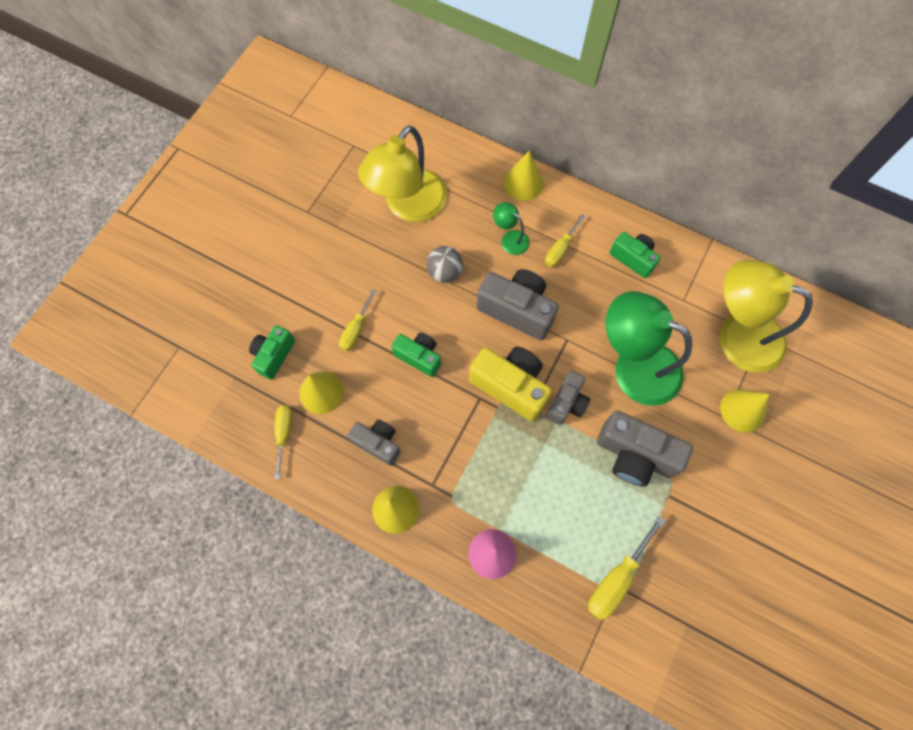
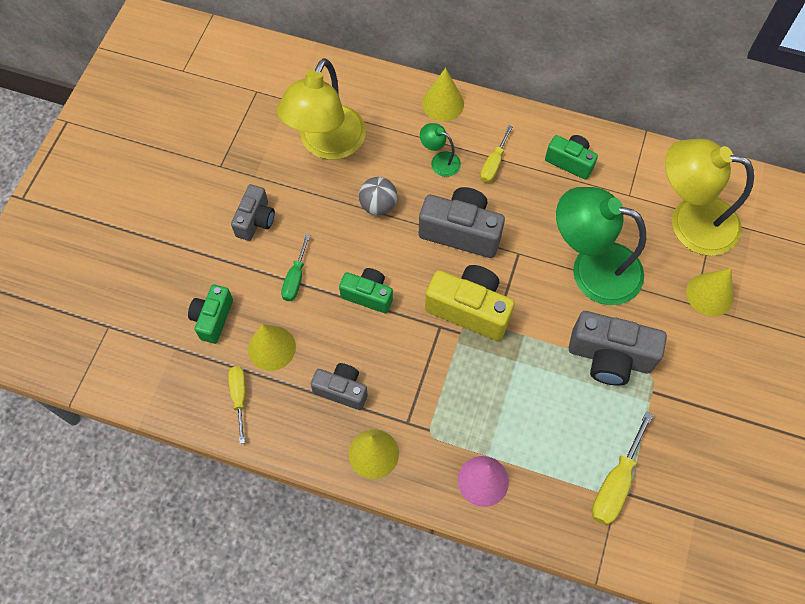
camera: 10 degrees left, 5 degrees down
yellow screwdriver [339,289,376,351] -> green screwdriver [281,234,310,301]
grey camera [546,370,590,425] -> grey camera moved to [231,184,275,241]

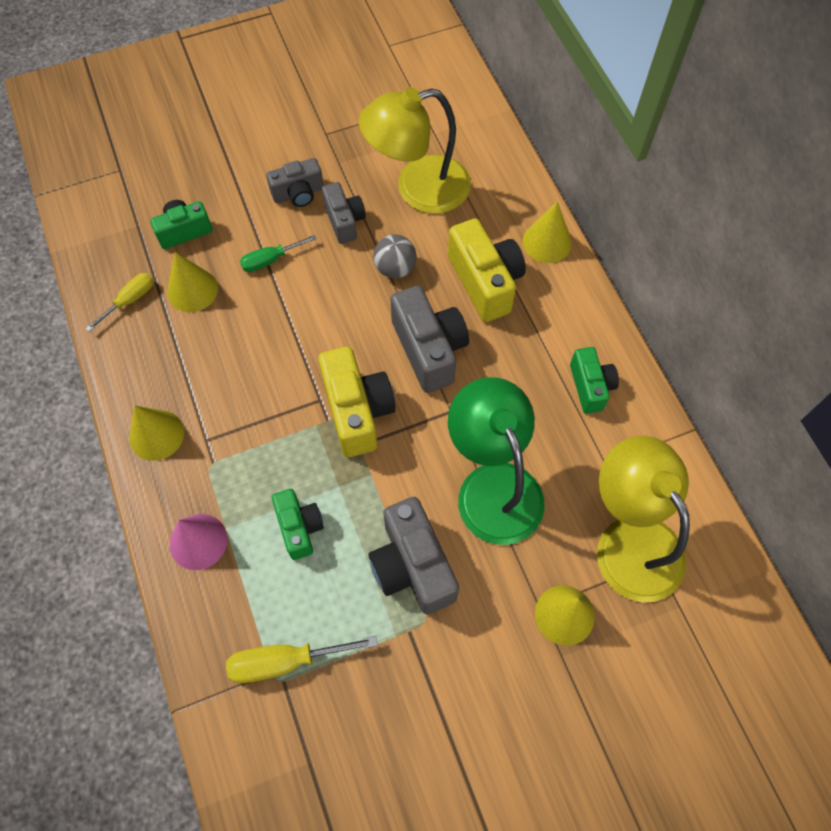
camera: 50 degrees right, 0 degrees up
grey camera [311,363,368,410] -> grey camera moved to [322,182,366,244]
green camera [339,268,393,313] -> green camera moved to [272,489,324,560]
green lamp [420,123,461,177] -> yellow camera [448,218,526,322]
yellow screwdriver [480,125,513,183] -> none

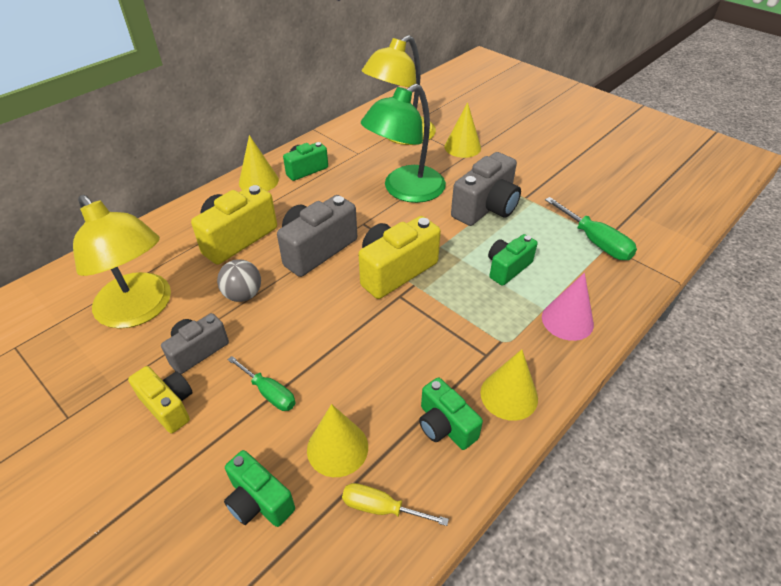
camera: 115 degrees left, 20 degrees down
yellow screwdriver [226,636,378,683] -> green screwdriver [545,197,637,260]
grey camera [266,158,324,207] -> yellow camera [128,366,193,433]
yellow cone [523,202,572,263] -> yellow cone moved to [239,135,279,191]
none -> green camera [419,377,483,450]

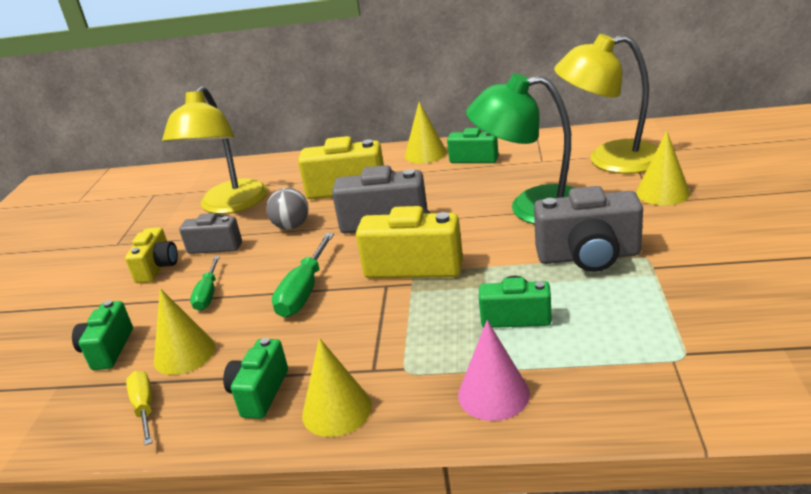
camera: 55 degrees right, 15 degrees down
green screwdriver [545,197,637,260] -> green screwdriver moved to [272,233,334,317]

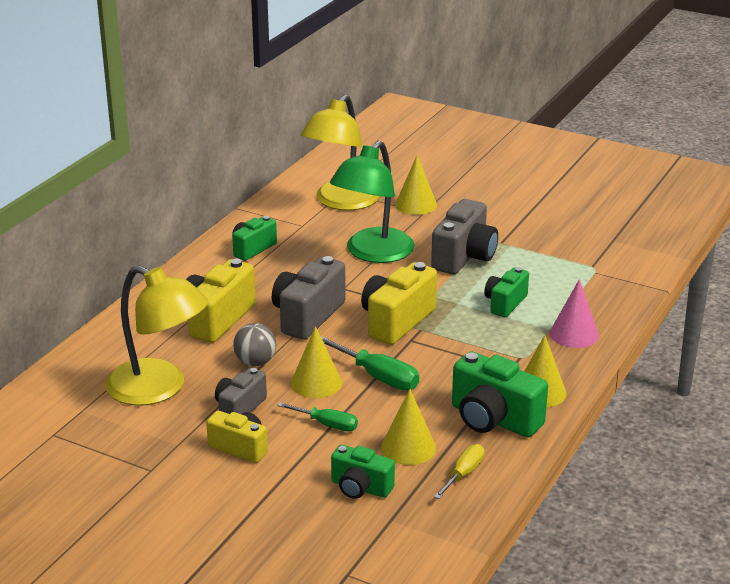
camera: 70 degrees left, 0 degrees up
yellow screwdriver [126,371,153,445] -> yellow screwdriver turned 120 degrees clockwise [434,444,485,499]
green camera [223,338,288,419] -> green camera [452,351,548,437], size x1.62
yellow cone [405,101,447,164] -> yellow cone moved to [291,326,342,398]

